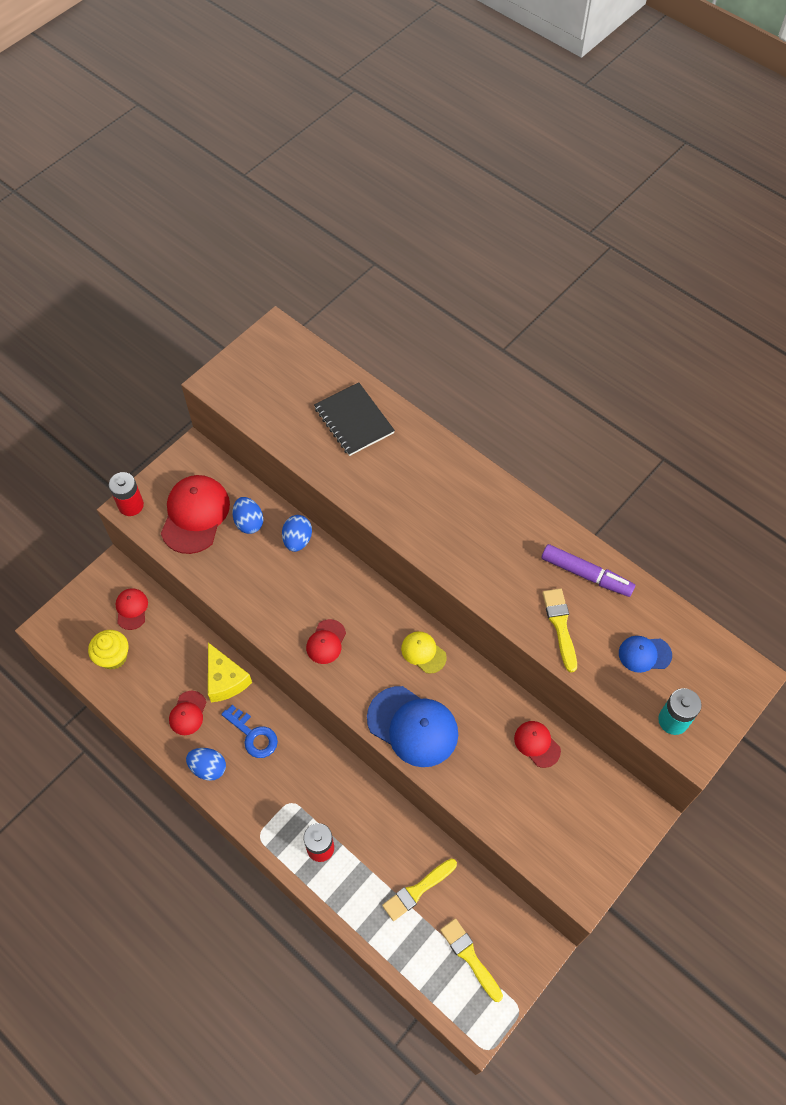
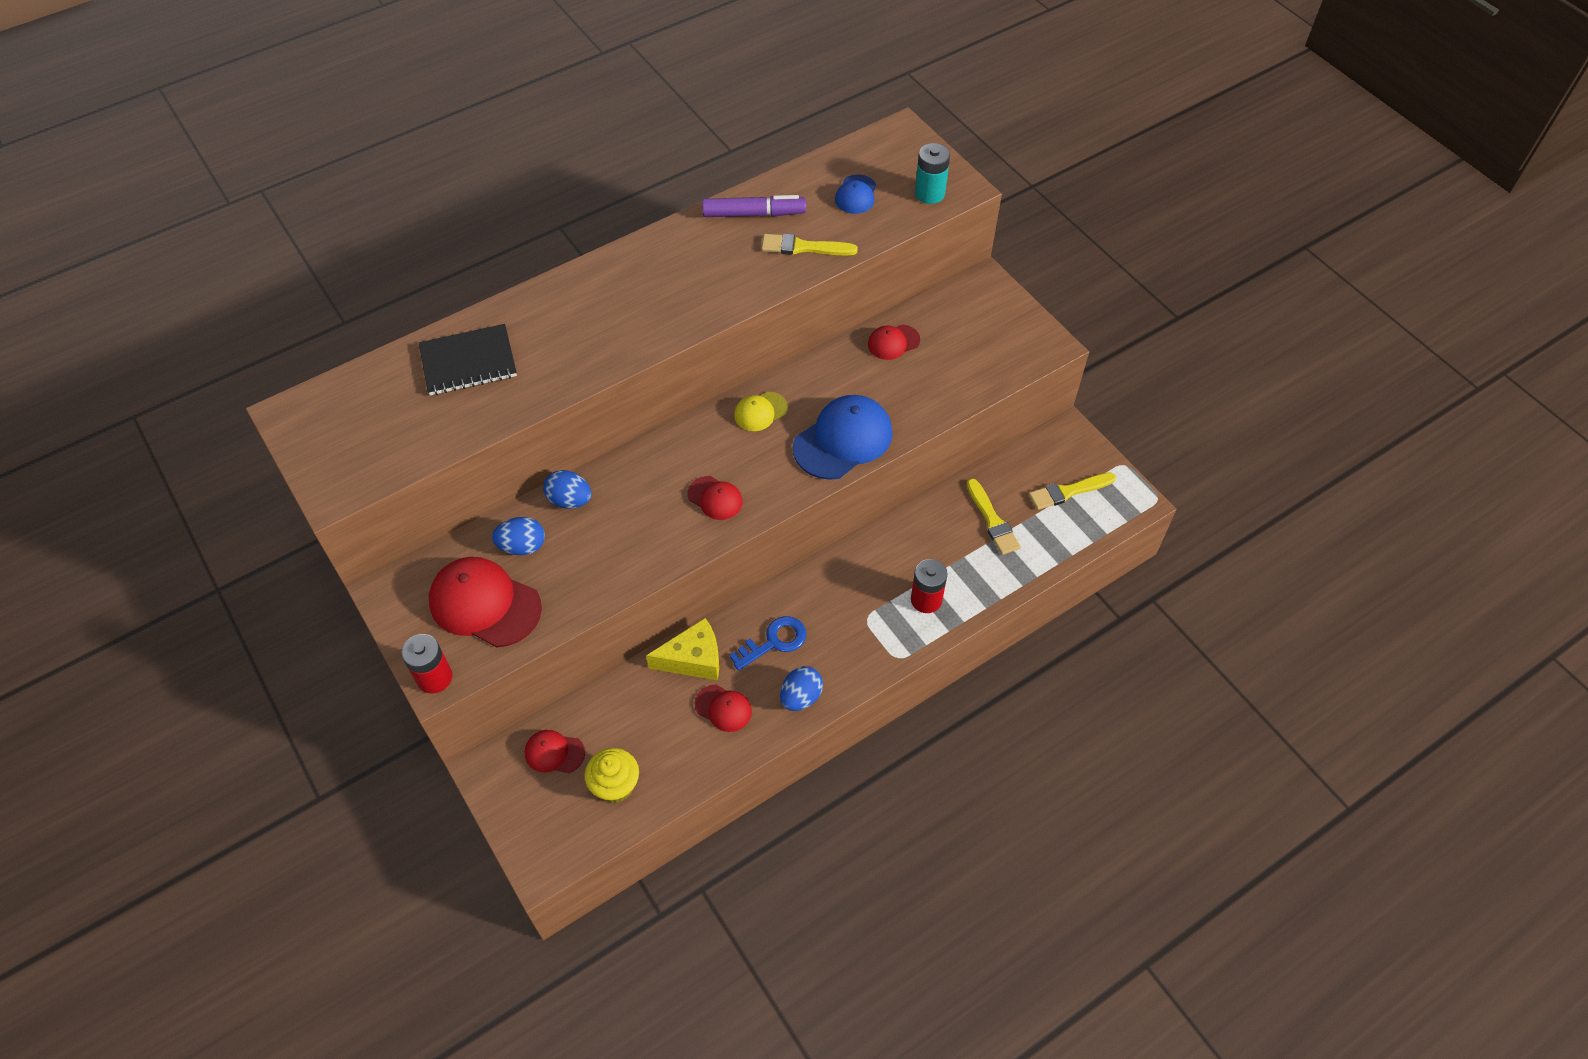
camera: 75 degrees left, 5 degrees down
purple marker [541,544,635,597] -> purple marker turned 45 degrees clockwise [702,195,806,217]

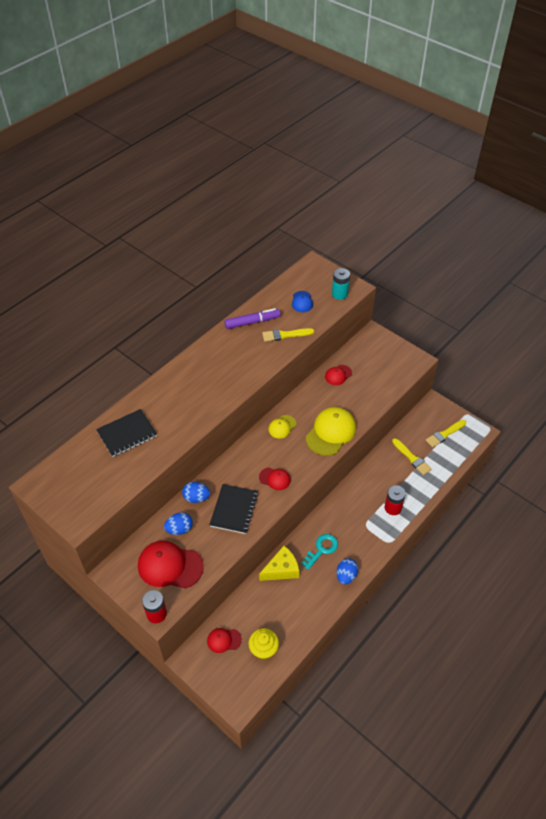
camera: 15 degrees left, 5 degrees down
red cap [694,685,752,732] -> none
blue key [730,616,806,671] -> turquoise key [301,534,338,570]
blue cap [793,395,893,480] -> yellow cap [306,407,356,456]
none -> black notebook [209,484,258,534]

